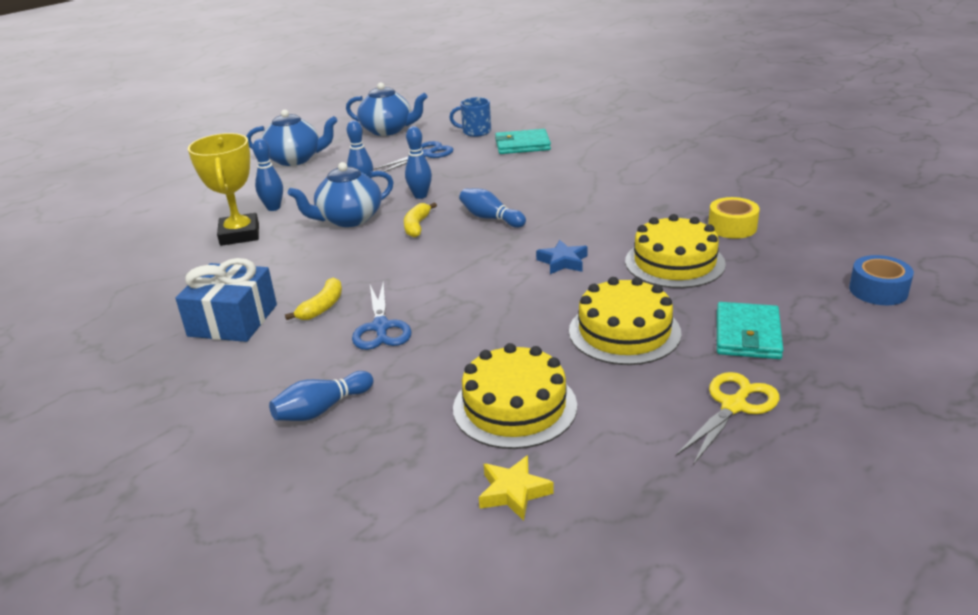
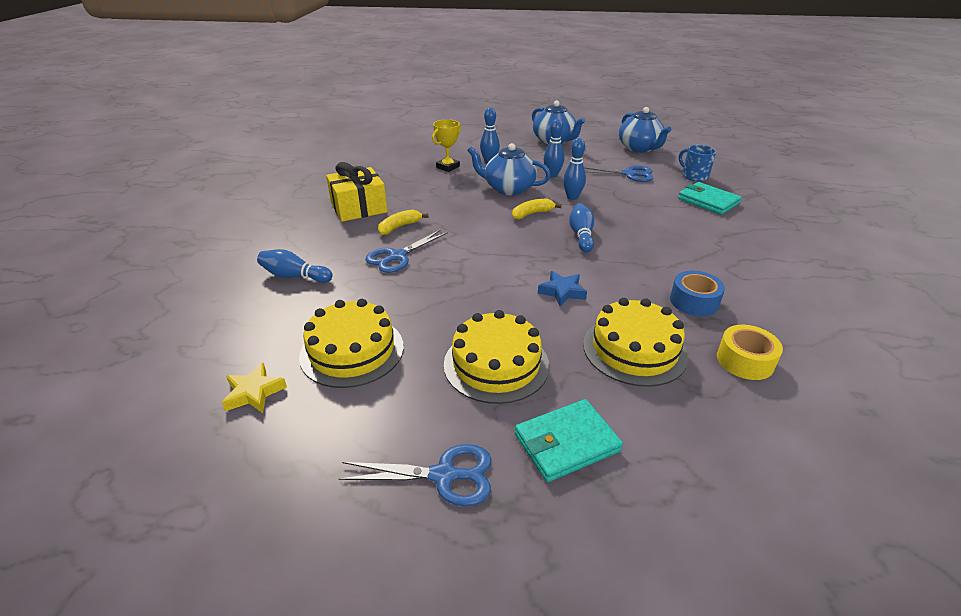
camera: 50 degrees right, 5 degrees up
blue gift [176,258,277,342] -> yellow gift [326,162,387,222]
yellow trophy [188,133,259,246] -> yellow trophy [432,119,461,172], size x0.64
yellow banana [285,277,342,320] -> yellow banana turned 150 degrees clockwise [378,210,428,235]
yellow scissors [676,372,779,465] -> blue scissors [339,444,491,506]
blue tape [849,255,914,305] -> blue tape moved to [670,271,725,316]

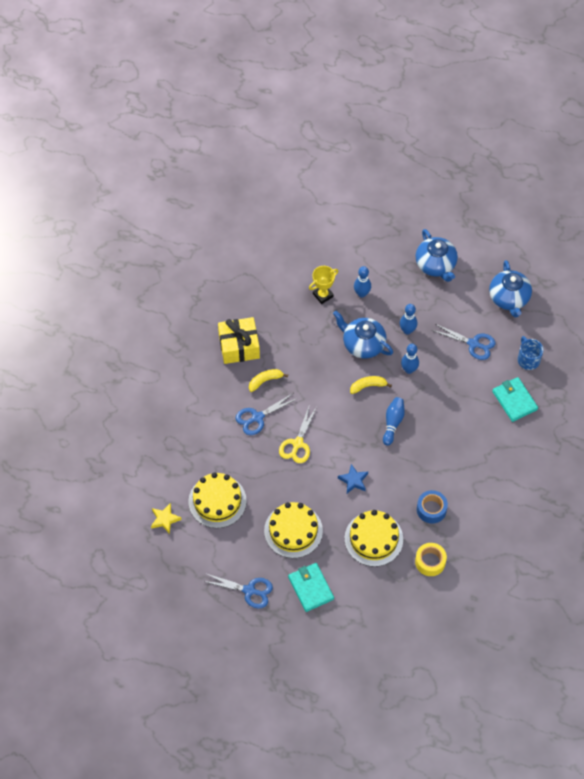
camera: 15 degrees right, 25 degrees up
blue bowling pin [257,249,333,283] -> none
turquoise wallet [515,399,623,482] -> turquoise wallet turned 75 degrees clockwise [288,563,334,612]
none -> yellow scissors [279,404,317,463]

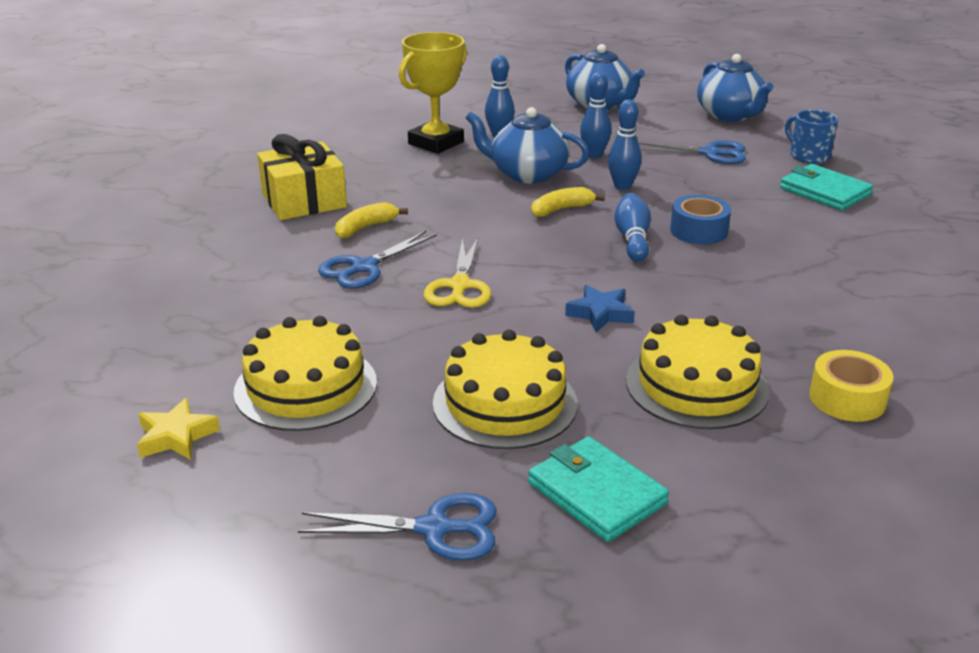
camera: 15 degrees left, 30 degrees down
yellow trophy [309,266,338,304] -> yellow trophy [399,32,467,154], size x1.55
blue tape [417,490,448,524] -> blue tape moved to [670,195,731,245]

